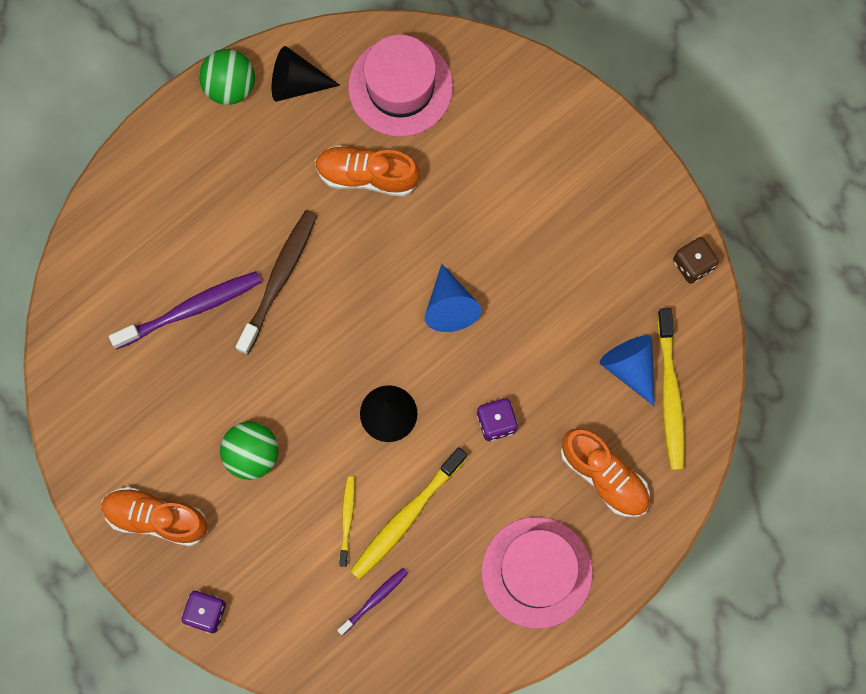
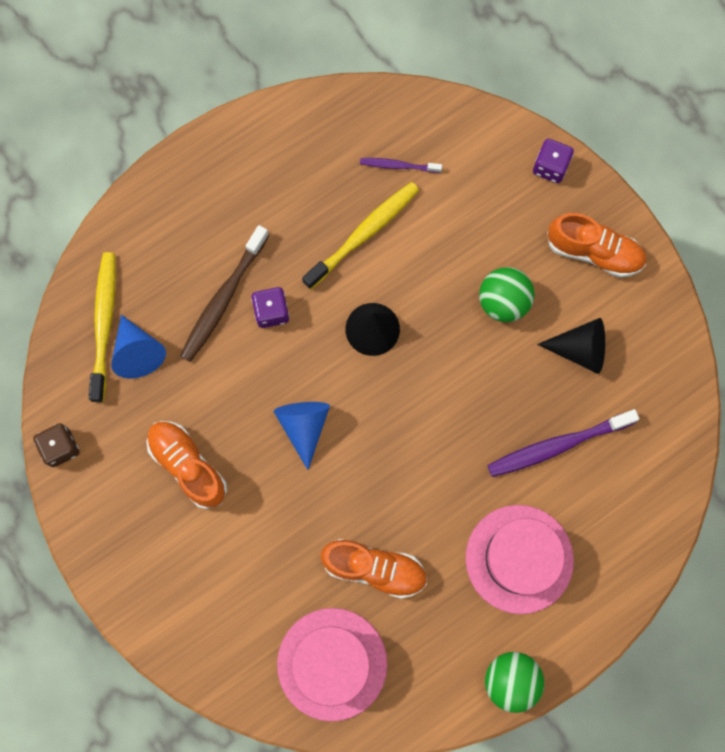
camera: 175 degrees left, 0 degrees up
brown toothbrush [236,210,317,355] -> brown toothbrush moved to [180,225,269,362]
black cone [272,46,340,102] -> black cone moved to [537,318,605,374]
purple toothbrush [337,567,408,636] -> purple toothbrush turned 45 degrees clockwise [360,158,442,173]
yellow toothbrush [339,476,355,567] -> none
pink hat [481,517,593,629] -> pink hat moved to [466,505,574,614]
orange shoe [561,428,650,517] -> orange shoe moved to [147,421,227,509]

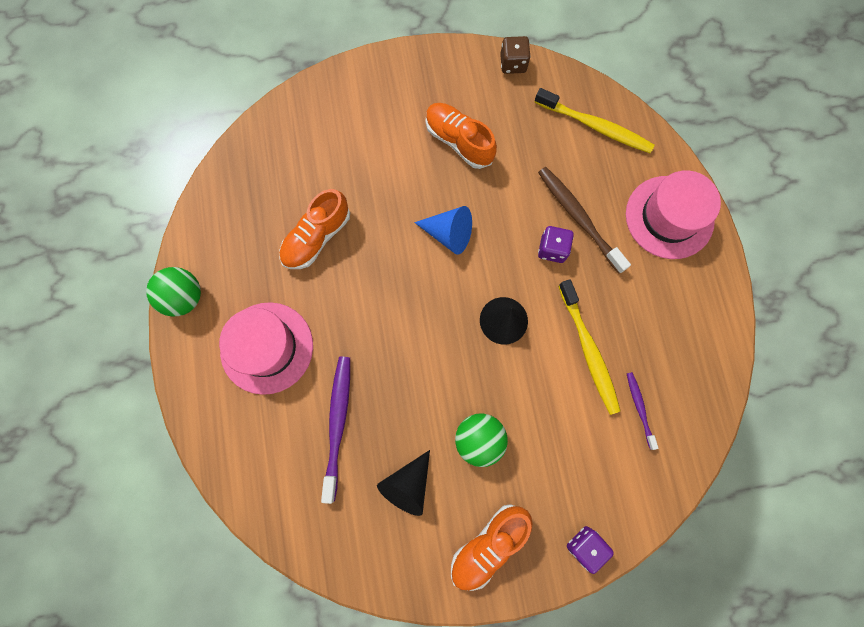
camera: 115 degrees right, 0 degrees up
blue cone [111,315,166,378] -> none
orange shoe [147,421,227,509] -> orange shoe turned 120 degrees counterclockwise [426,103,497,169]
pink hat [277,608,387,722] -> pink hat moved to [626,170,721,259]
purple toothbrush [360,158,442,173] -> purple toothbrush turned 45 degrees counterclockwise [627,372,659,450]

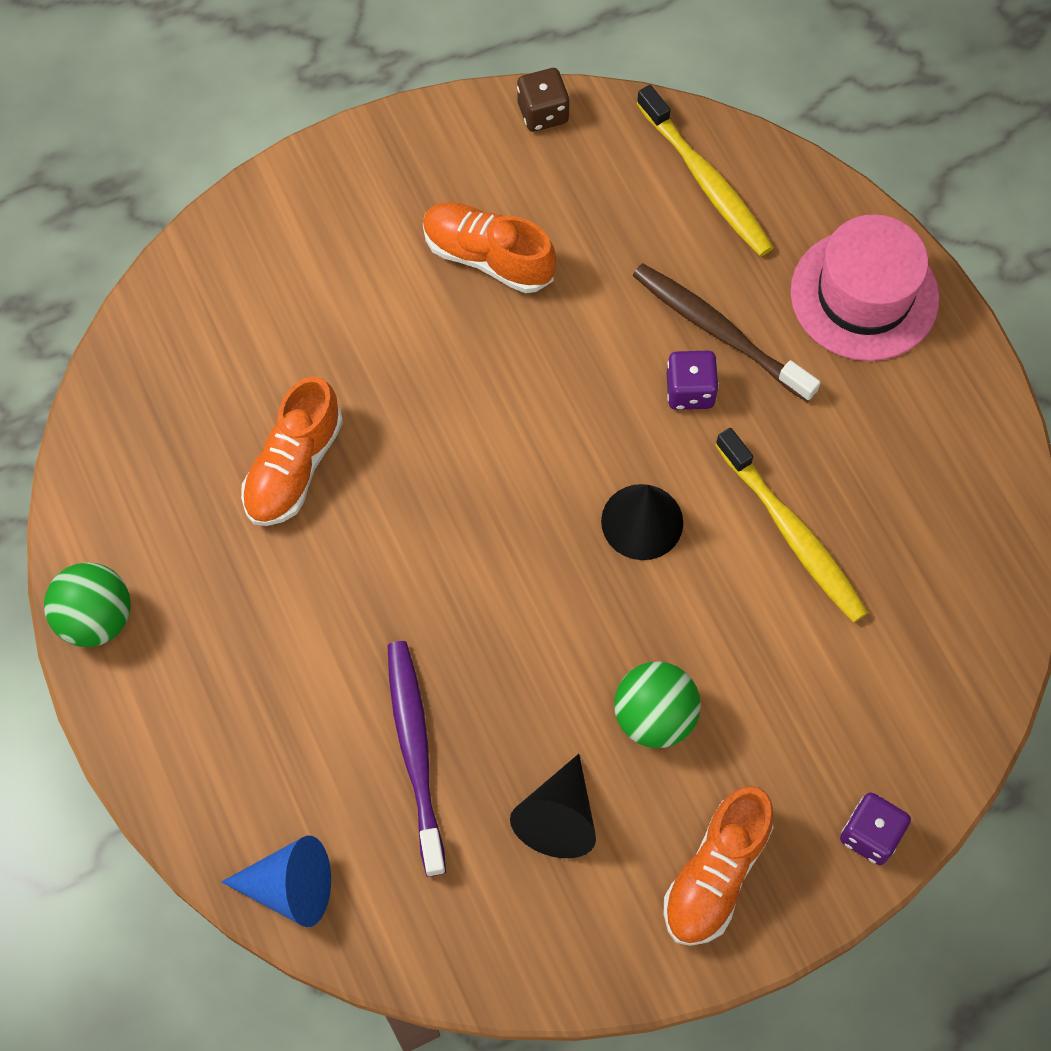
camera: 15 degrees left, 10 degrees down
pink hat [219,302,313,395] -> none
blue cone [414,206,472,255] -> blue cone moved to [221,836,331,927]
yellow toothbrush [534,88,655,153] -> yellow toothbrush turned 45 degrees clockwise [636,85,774,257]
purple toothbrush [627,372,659,450] -> none

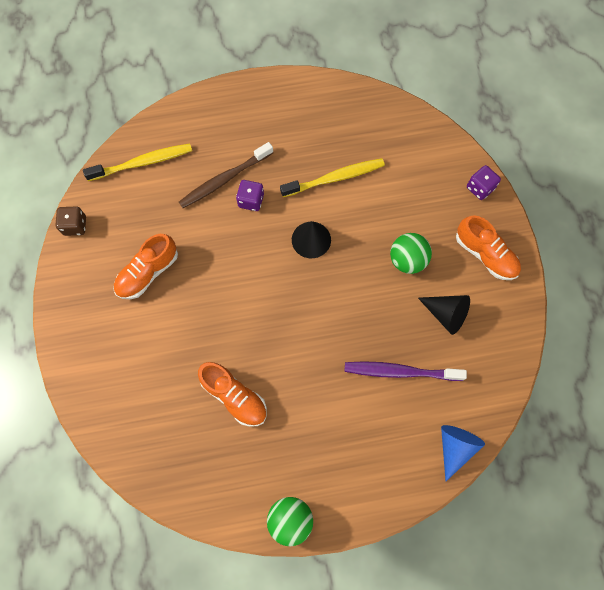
camera: 75 degrees left, 5 degrees up
pink hat [791,214,939,361] -> none

